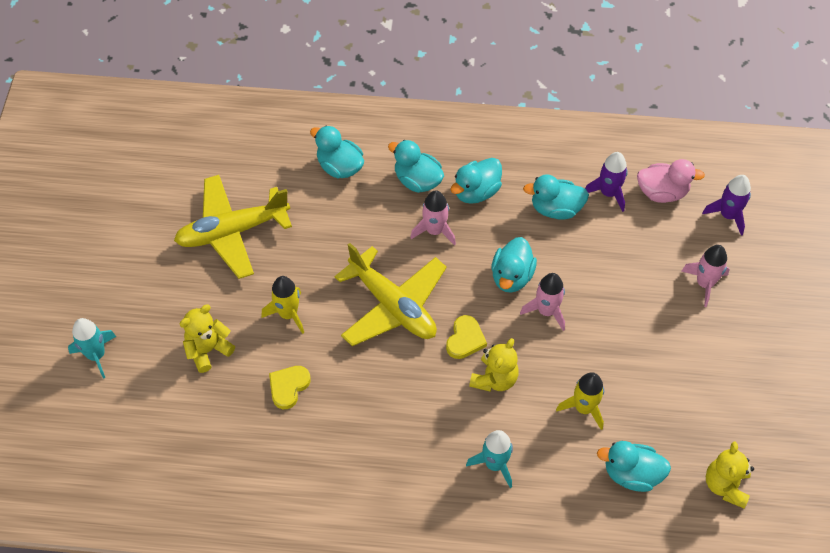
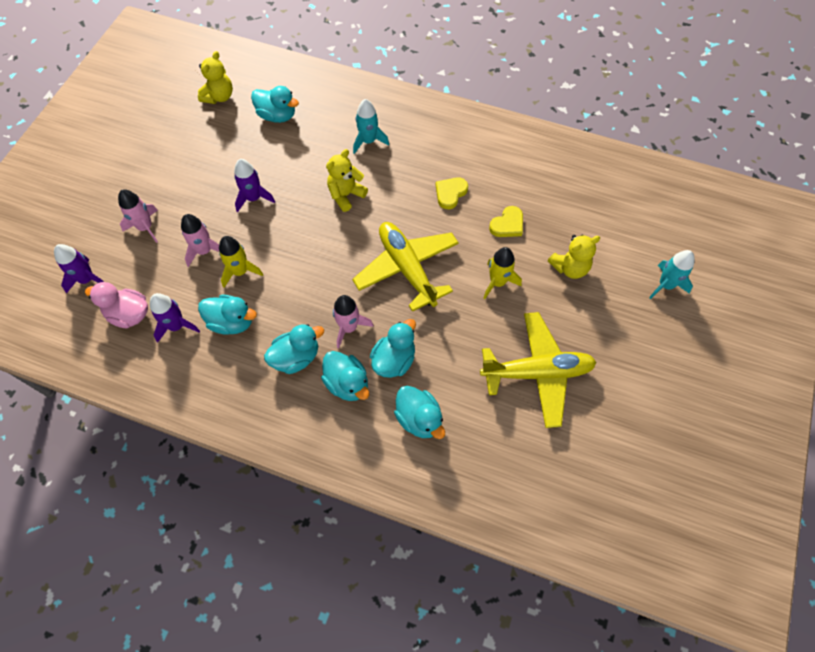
camera: 165 degrees left, 5 degrees up
yellow heart [446,315,487,359] -> yellow heart moved to [436,177,468,209]
turquoise duck [491,237,537,293] -> turquoise duck moved to [370,319,416,378]
pink rocket [520,273,565,331] -> pink rocket moved to [181,214,219,267]
yellow rocket [556,372,604,430] -> yellow rocket moved to [219,236,263,288]
none -> purple rocket [234,159,275,212]

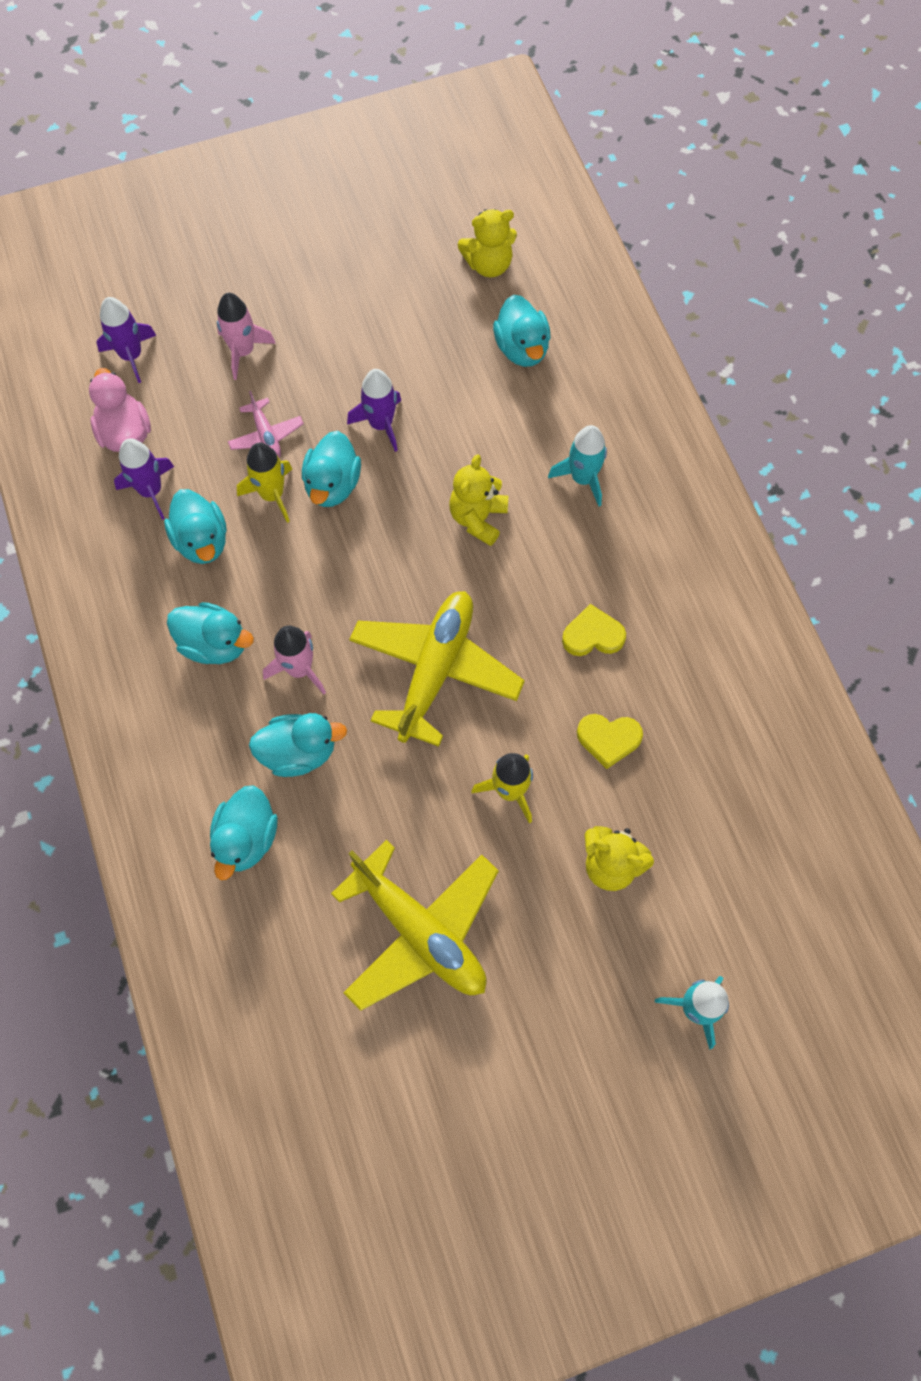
camera: 50 degrees right, 5 degrees up
pink rocket [181,214,219,267] -> pink plane [228,391,304,458]
turquoise duck [321,351,369,401] -> turquoise duck moved to [302,431,361,507]
yellow teddy bear [326,149,368,212] -> yellow teddy bear turned 75 degrees counterclockwise [449,454,508,546]

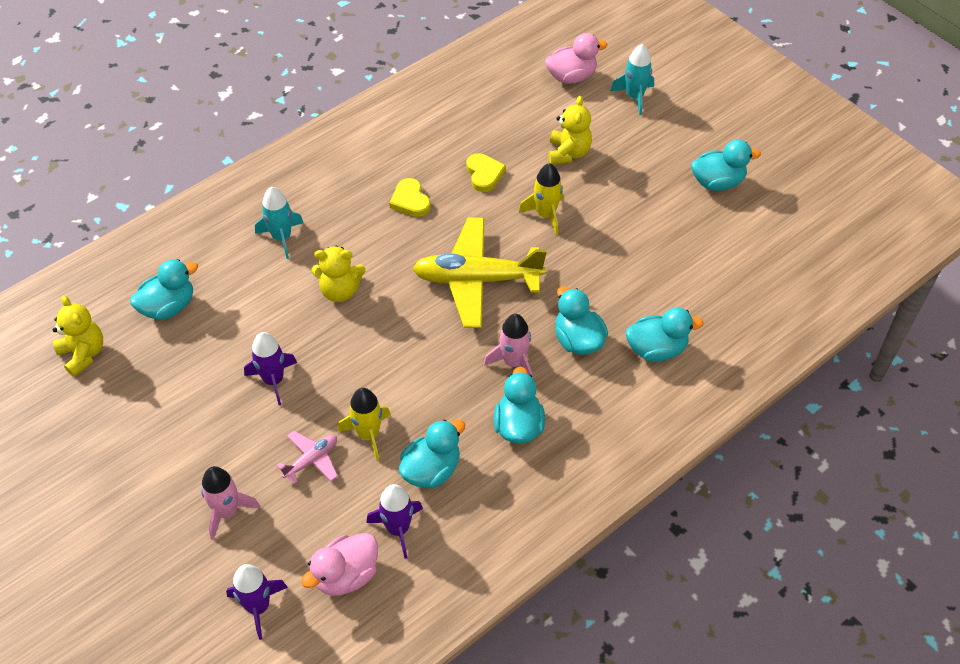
camera: 110 degrees left, 15 degrees down
turquoise duck [302,431,361,507] -> turquoise duck moved to [691,140,761,191]
yellow plane [331,840,499,1011] -> none
none -> pink duck [545,33,608,84]

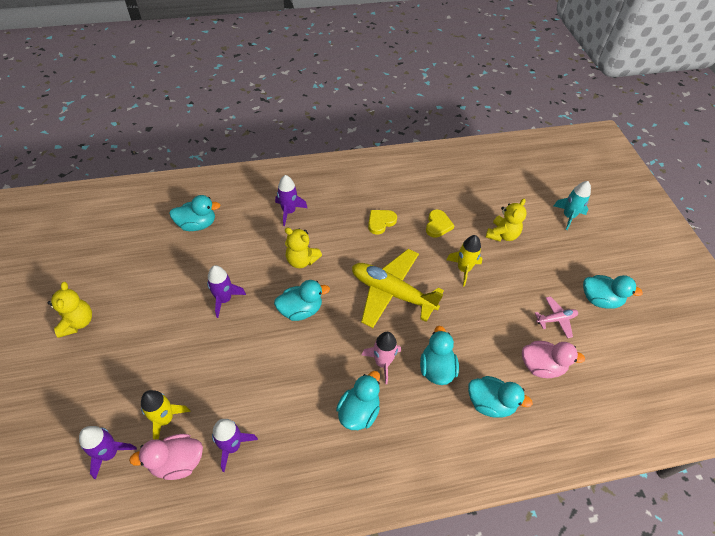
camera: 25 degrees right, 0 degrees up
yellow teddy bear [53,296,103,377] -> yellow teddy bear moved to [47,282,92,338]
pink rocket [201,466,260,540] -> none
turquoise rocket [255,187,303,259] -> purple rocket [275,175,307,226]
pink plane [277,431,338,484] -> pink plane moved to [535,296,578,338]
yellow rocket [338,388,391,461] -> yellow rocket moved to [141,390,191,440]
yellow heart [389,178,431,217] -> yellow heart turned 45 degrees clockwise [368,210,397,235]
turquoise duck [399,419,465,488] -> turquoise duck moved to [274,280,330,321]
pink duck [545,33,608,84] -> pink duck moved to [522,341,585,378]

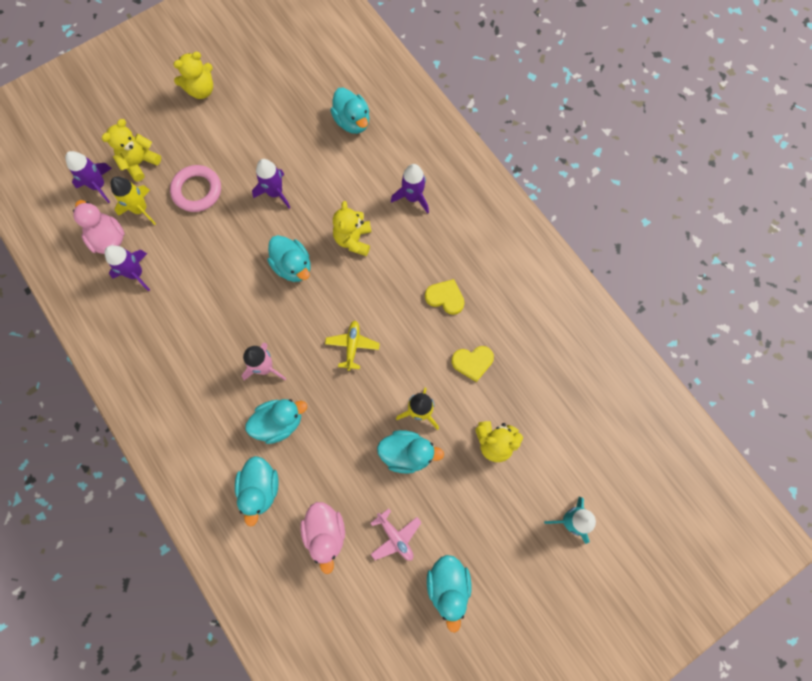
camera: 70 degrees right, 20 degrees up
turquoise duck [336,371,380,430] -> turquoise duck moved to [377,430,444,474]
yellow plane [352,249,444,328] -> yellow plane [325,321,380,371], size x0.46
none -> yellow teddy bear [102,119,161,182]
none -> pink ring [170,165,221,212]

